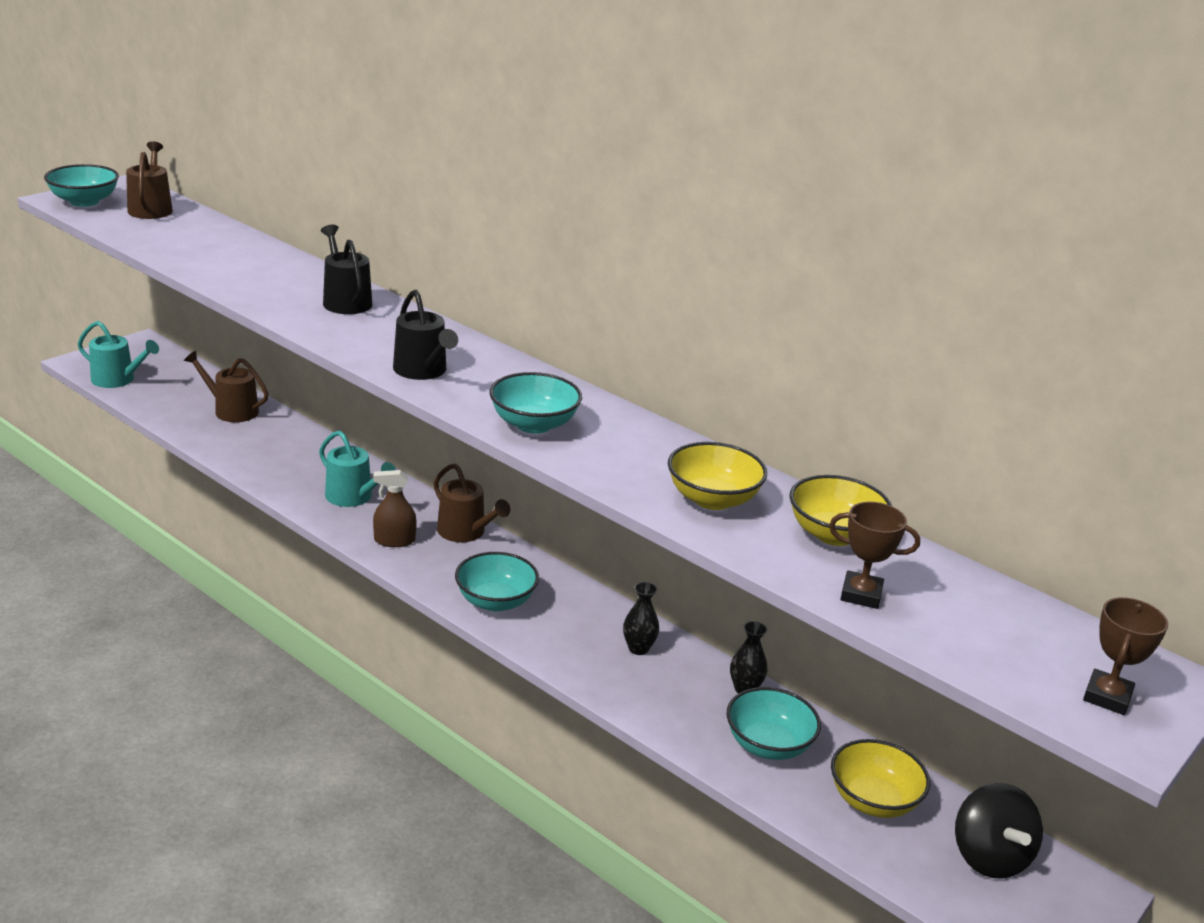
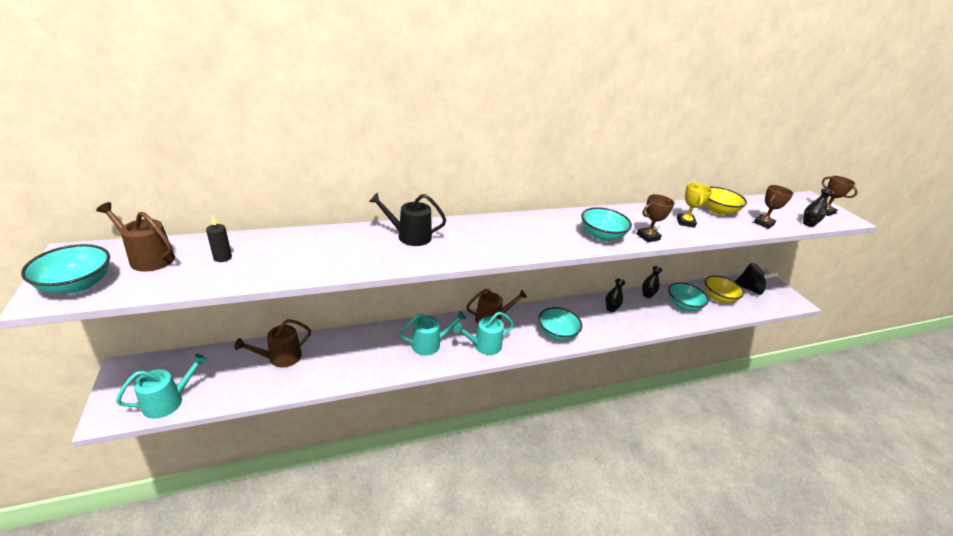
camera: 60 degrees left, 5 degrees up
brown spray bottle [373,470,417,547] -> turquoise watering can [454,312,514,355]
black watering can [393,290,458,380] -> none
yellow bowl [668,442,767,510] -> yellow trophy [677,182,712,228]
none -> black candle [206,216,232,262]
none -> brown trophy [637,194,675,243]
none -> black vase [803,188,834,227]

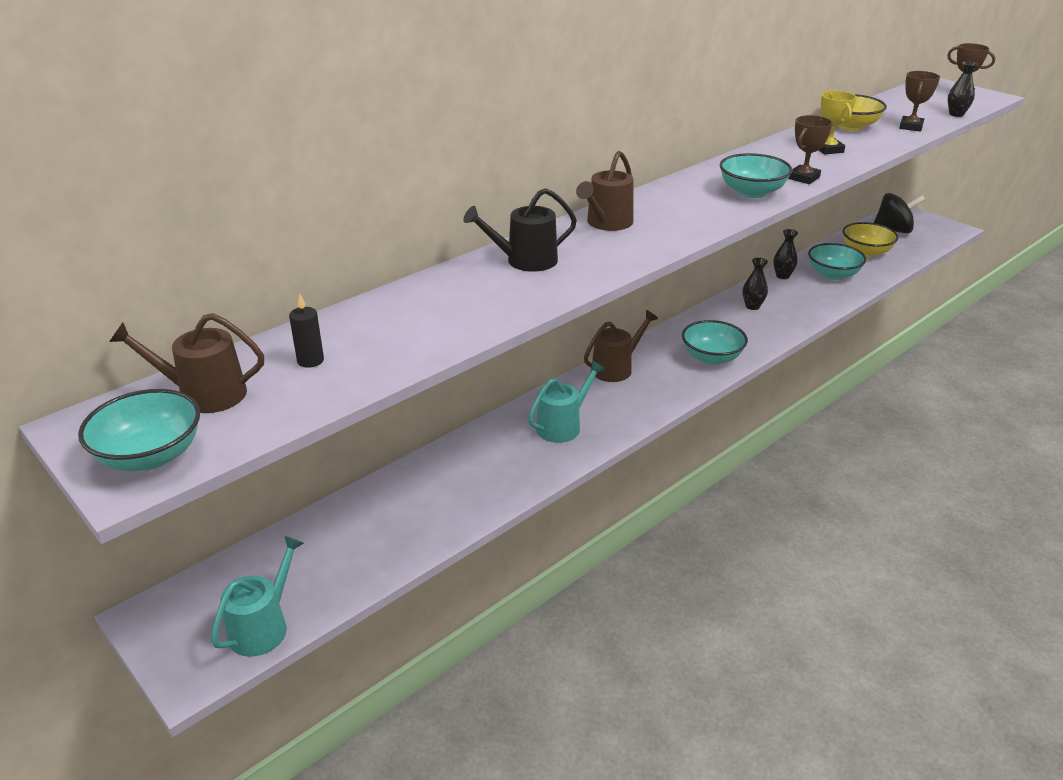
camera: 20 degrees left, 0 degrees up
brown watering can [235,319,311,367] -> brown watering can moved to [576,151,633,231]
turquoise watering can [454,312,514,355] -> none

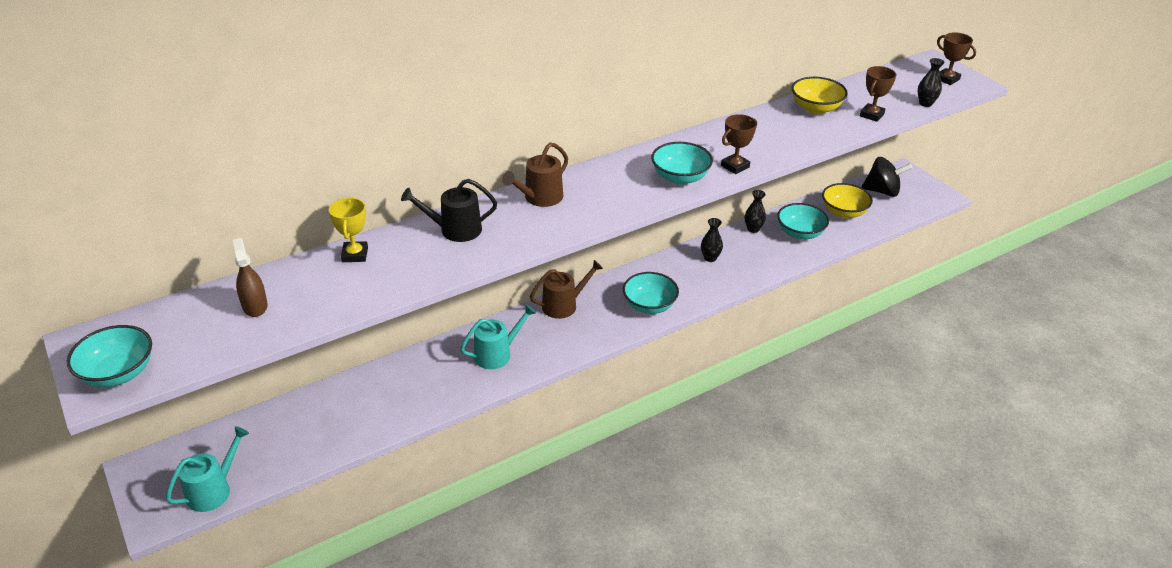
camera: 10 degrees right, 5 degrees up
brown watering can [109,313,264,413] -> none
black candle [289,294,324,368] -> brown spray bottle [233,238,268,317]
yellow trophy [819,91,856,155] -> yellow trophy moved to [329,198,368,262]

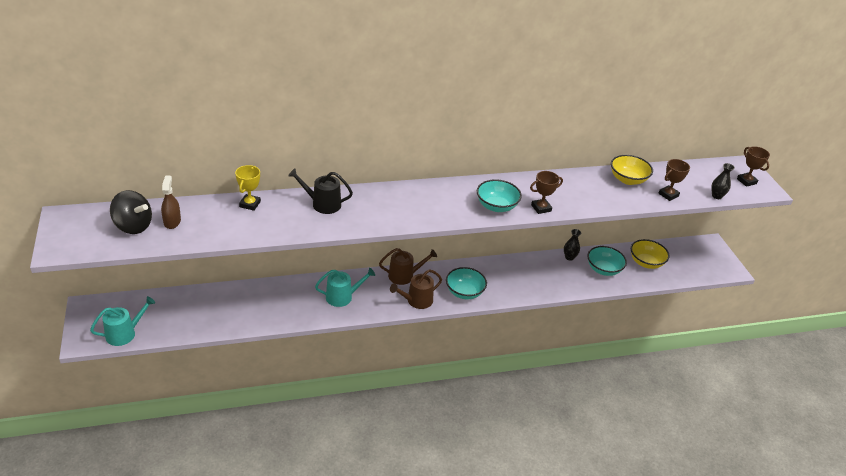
camera: 15 degrees right, 0 degrees up
turquoise bowl [67,325,152,387] -> none
brown watering can [502,142,568,207] -> brown watering can moved to [390,269,442,309]
black vase [701,218,723,262] -> none
black spinning top [862,157,913,197] -> black spinning top moved to [110,190,152,234]

